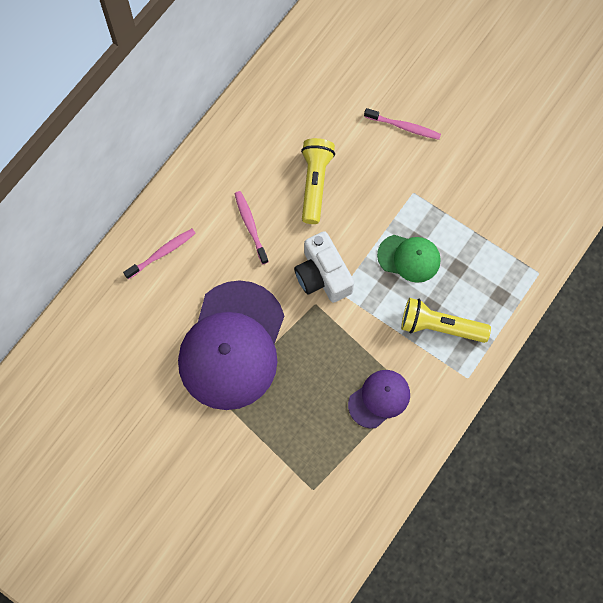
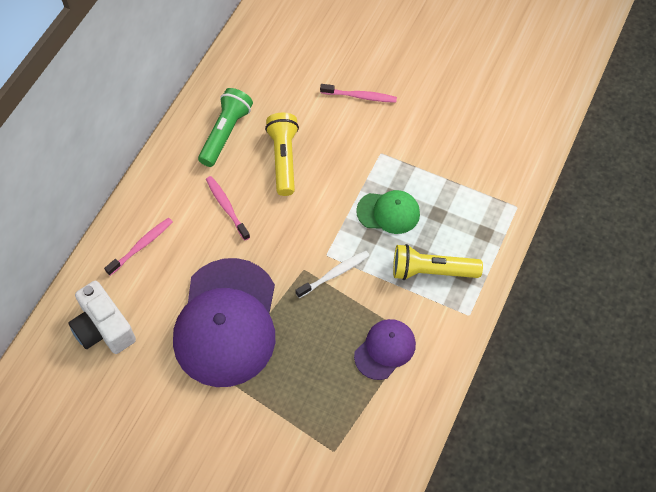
camera: 10 degrees left, 10 degrees down
white camera [294,231,354,303] -> white camera moved to [68,281,136,354]
none -> green flashlight [198,88,253,167]
none -> white toothbrush [295,251,370,298]

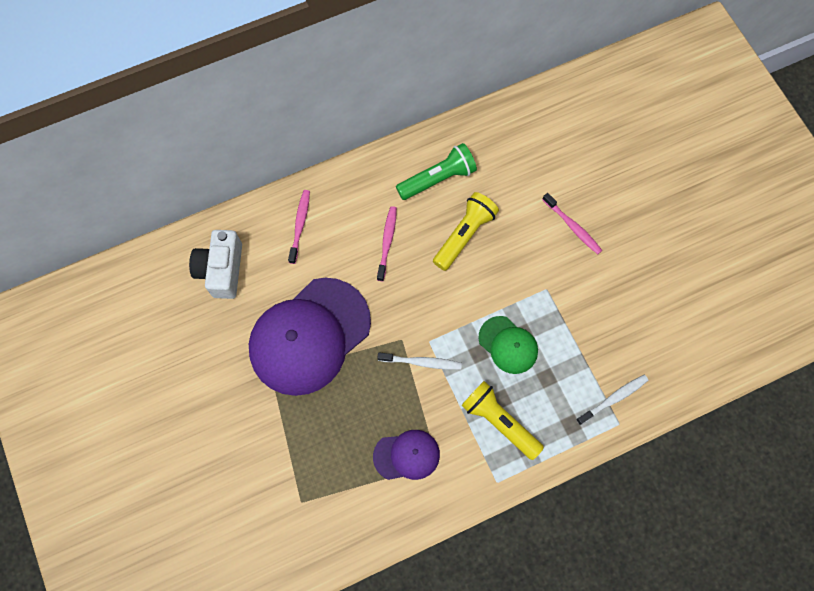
camera: 40 degrees right, 10 degrees up
pink toothbrush [104,218,173,276] -> pink toothbrush turned 75 degrees counterclockwise [288,190,310,264]
none -> white toothbrush [576,375,648,425]

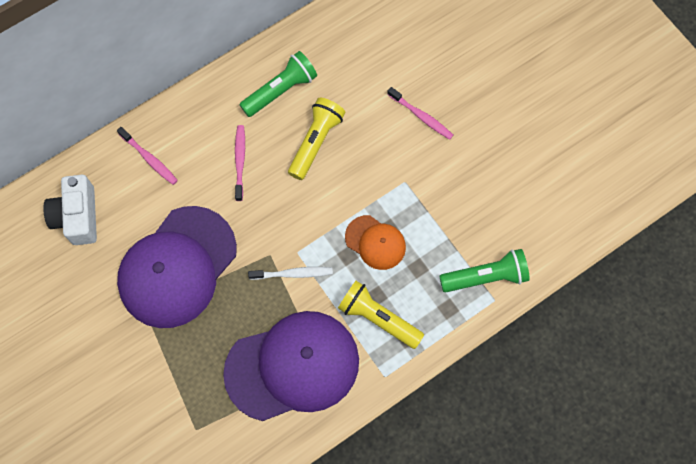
camera: 10 degrees left, 0 degrees up
pink toothbrush [288,190,310,264] -> pink toothbrush turned 135 degrees clockwise [117,127,178,185]
purple cap [373,430,440,480] -> purple cap [223,311,359,421], size x2.05
green cap [478,316,538,374] -> orange cap [345,215,406,270]
white toothbrush [576,375,648,425] -> green flashlight [439,249,530,292]

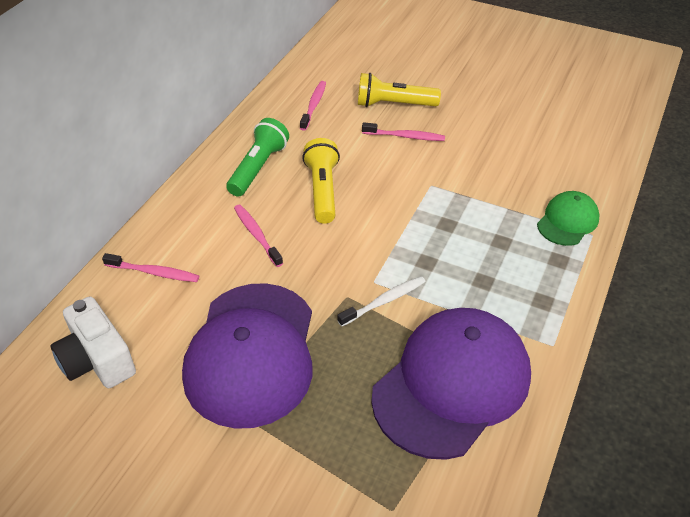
camera: 30 degrees left, 25 degrees down
yellow flashlight [338,281,424,349] -> yellow flashlight moved to [358,73,441,107]
orange cap [345,215,406,270] -> none
green flashlight [439,249,530,292] -> green cap [537,191,599,246]
none -> pink toothbrush [300,81,326,131]

